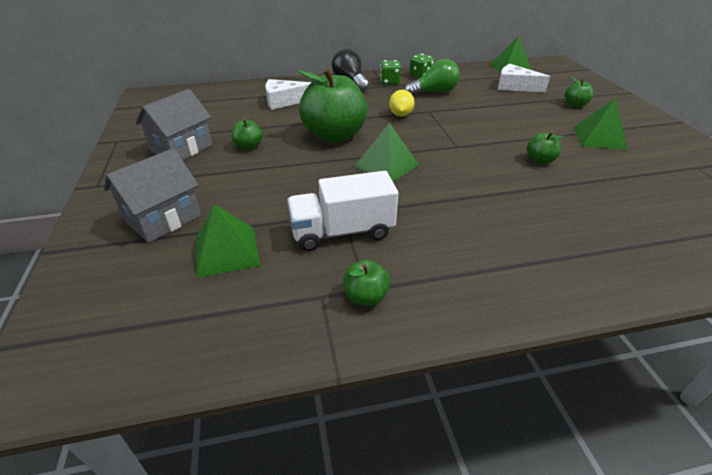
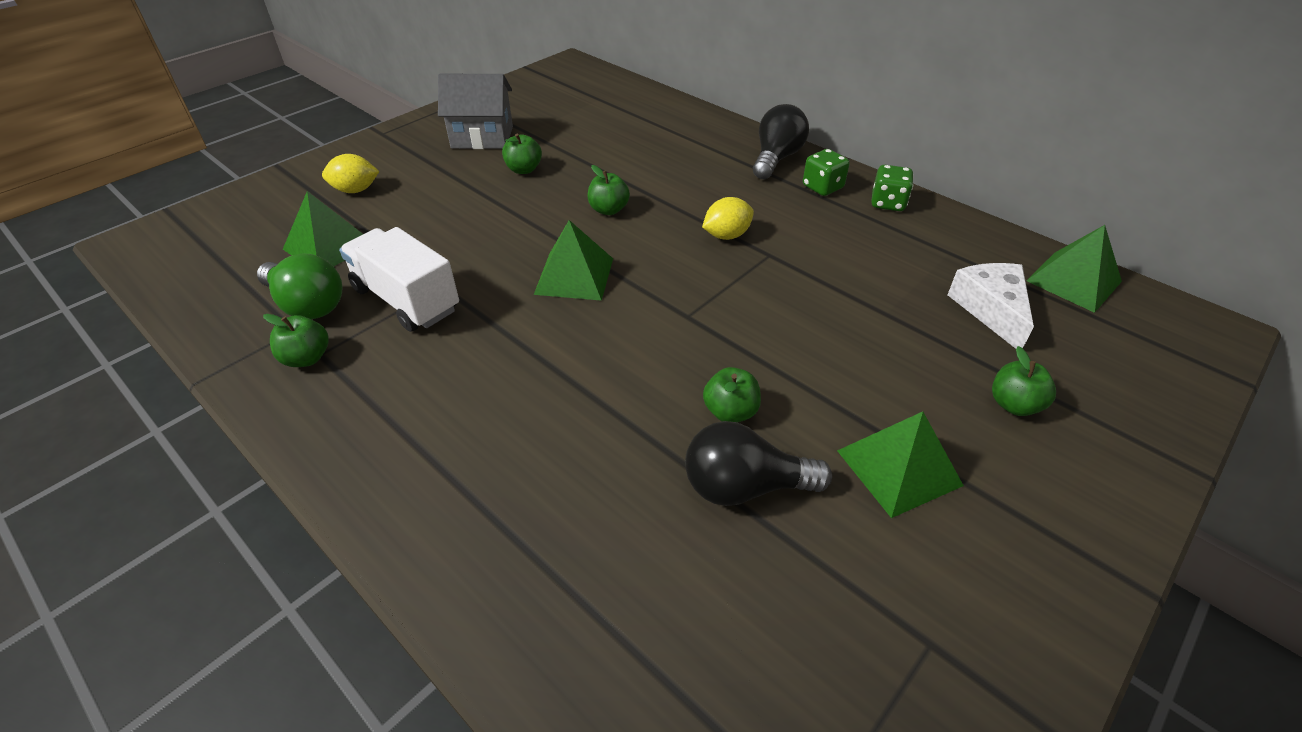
camera: 55 degrees right, 5 degrees up
grey house [104,148,201,243] -> yellow lemon [322,154,380,193]
white cheese [266,79,312,110] -> none
green apple [298,68,368,143] -> green apple [588,165,630,215], size x0.44
green light bulb [404,59,460,95] -> green light bulb moved to [257,253,343,319]
none -> black light bulb [685,421,832,506]

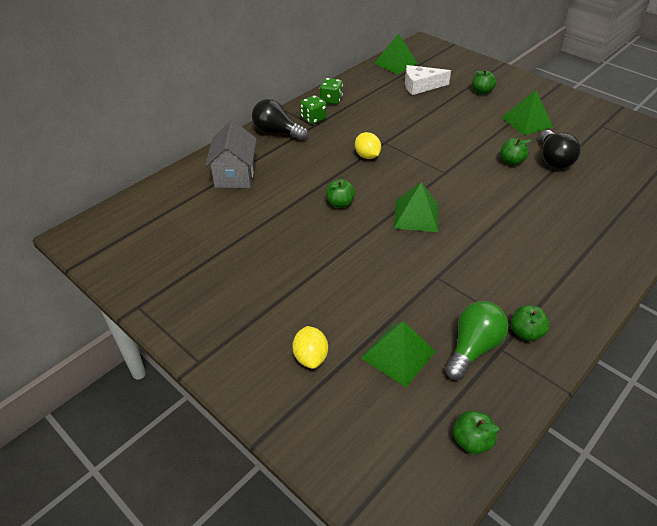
camera: 90 degrees left, 0 degrees up
white truck [339,227,459,332] -> none
grey house [438,74,513,149] -> grey house moved to [205,120,257,188]
green apple [502,134,542,174] -> green apple moved to [453,411,499,454]

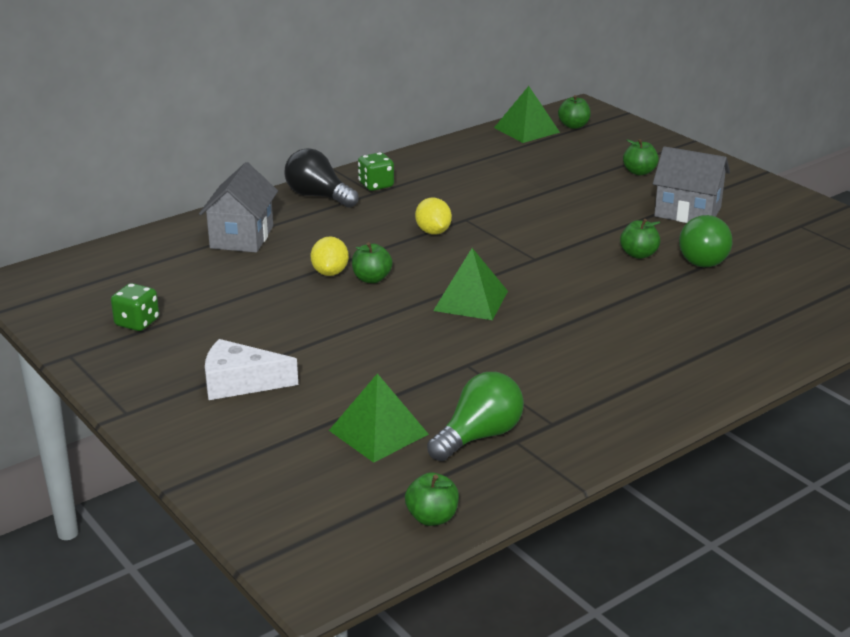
camera: 10 degrees right, 15 degrees down
yellow lemon [292,326,328,369] -> yellow lemon moved to [311,236,349,276]
green dice [320,78,343,105] -> green dice moved to [111,283,159,331]
white cheese [405,65,451,95] -> white cheese moved to [205,339,298,400]
green pyramid [502,90,553,135] -> grey house [653,146,730,223]
green apple [511,305,550,341] -> green apple moved to [558,95,591,129]
black light bulb [540,130,581,169] -> green light bulb [679,215,732,267]

